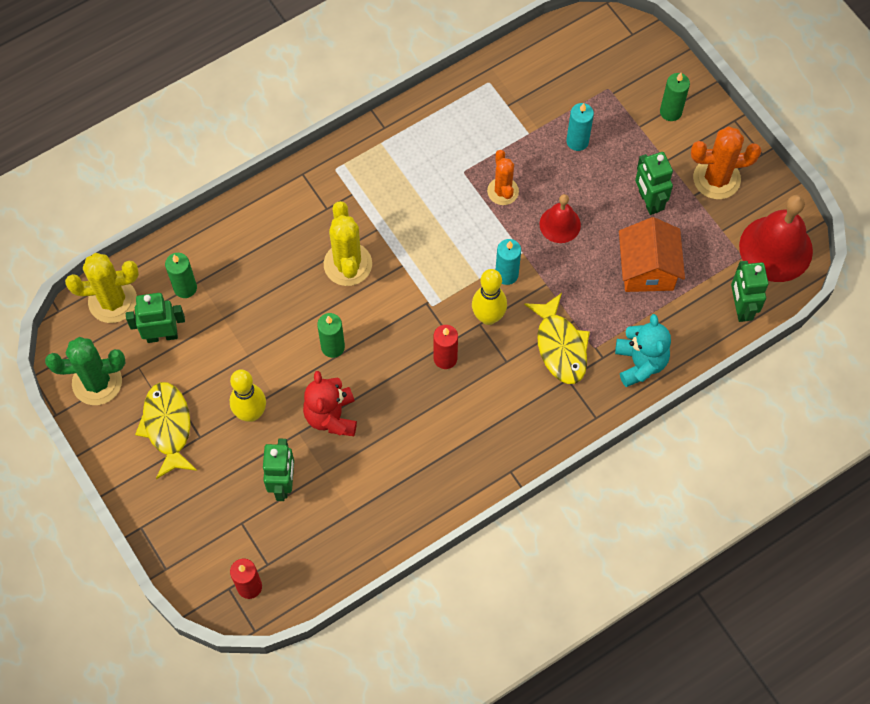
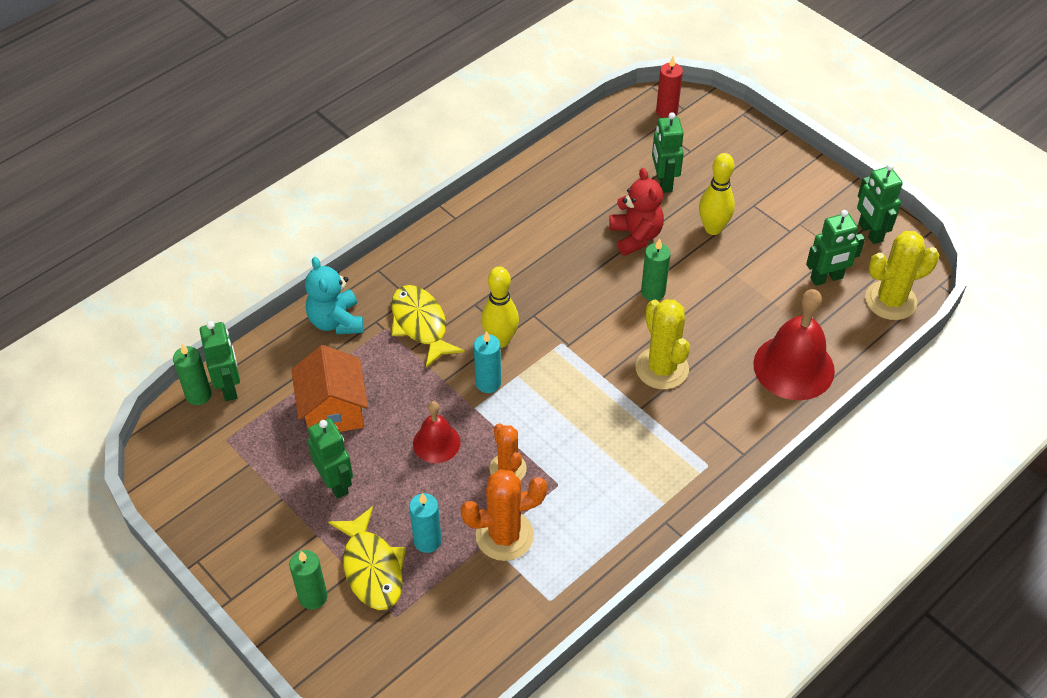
camera: 170 degrees right, 15 degrees down
green cactus [45,337,125,405] -> green robot [857,163,903,244]
yellow fish [135,382,197,479] -> yellow fish moved to [328,506,406,610]
green candle [165,253,197,298] -> green candle moved to [173,344,212,405]
red candle [434,325,458,369] -> none
orange cactus [691,127,761,199] -> orange cactus moved to [461,469,547,561]
red bell [739,195,813,282] -> red bell moved to [753,289,835,400]

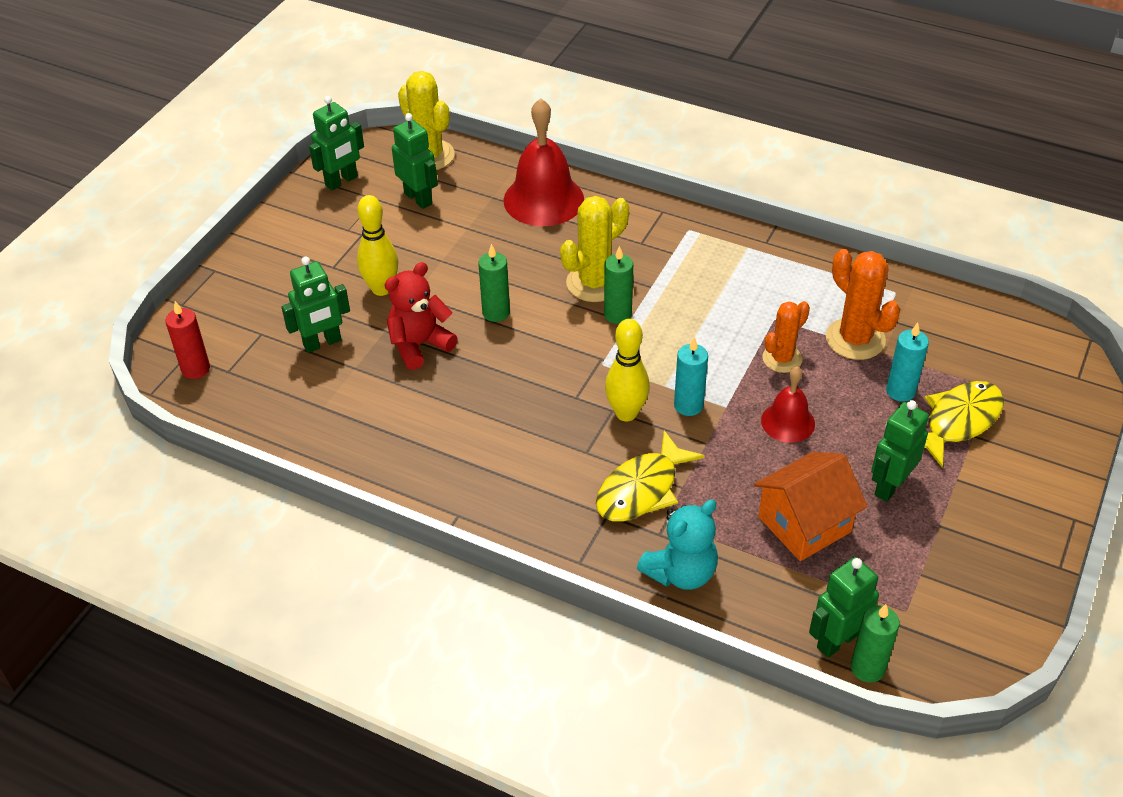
camera: 110 degrees left, 5 degrees down
green candle [289,550,327,610] -> green candle moved to [604,246,633,324]

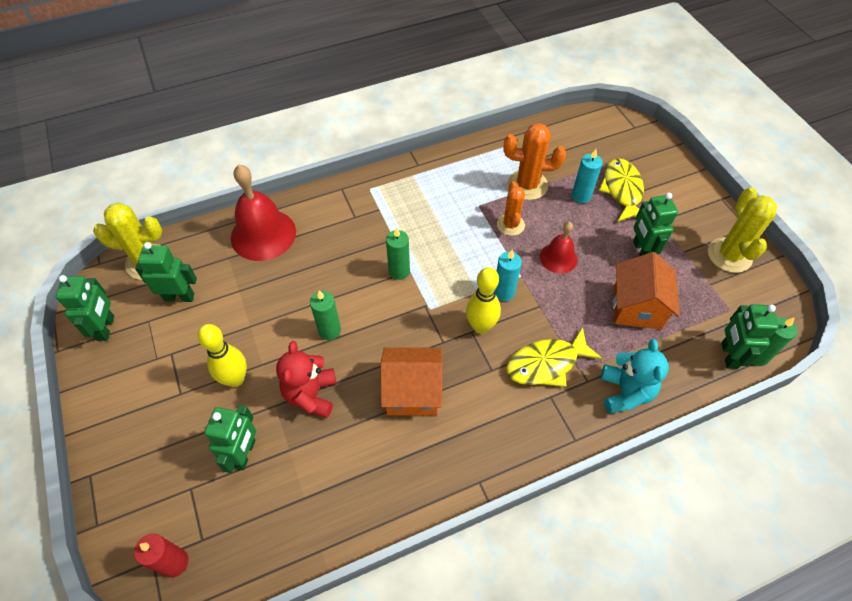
camera: 50 degrees left, 10 degrees up
yellow cactus [560,196,629,302] -> yellow cactus moved to [708,187,777,273]
yellow fish [596,430,704,522] -> yellow fish turned 75 degrees clockwise [506,327,603,387]
none -> orange house [380,347,442,415]

